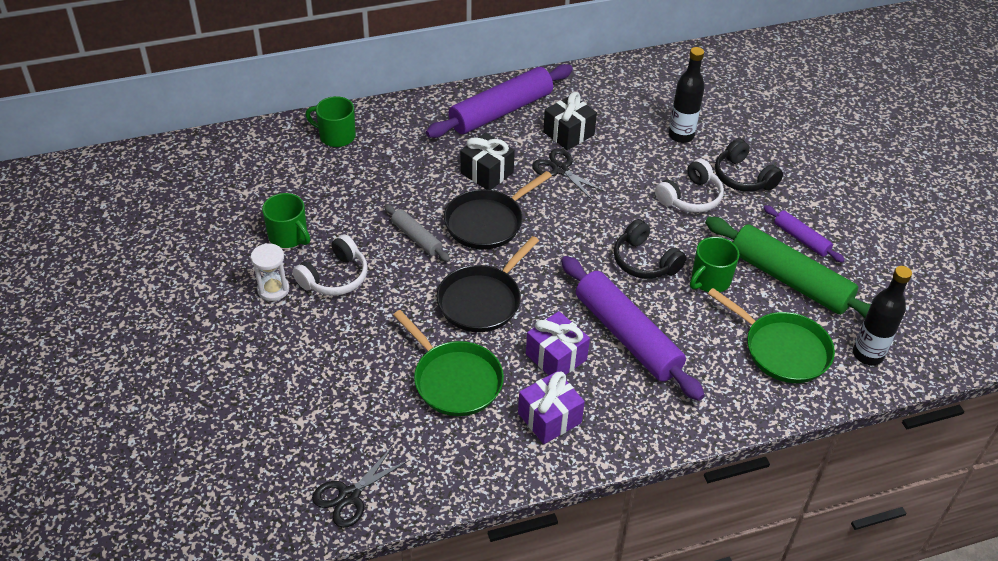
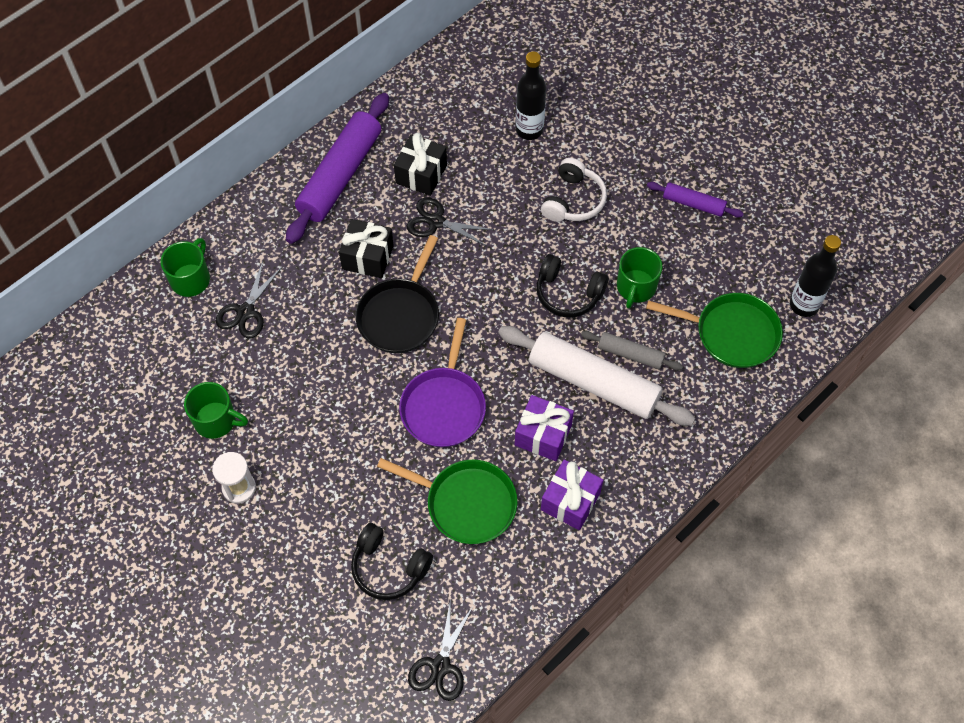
camera: 25 degrees left, 15 degrees up
white headphones [293,234,368,296] -> none
green mug [305,96,356,147] -> green mug turned 120 degrees clockwise [161,238,210,297]
grey rolling pin [384,204,450,262] -> grey rolling pin moved to [581,331,683,371]
black pan [437,236,539,332] -> purple pan [399,318,486,447]
purple rolling pin [561,256,705,401] -> white rolling pin [498,326,695,426]
green rolling pin [705,217,871,318] -> none
black headphones [715,138,783,192] -> black headphones moved to [351,523,433,600]
none -> black scissors [216,261,282,338]

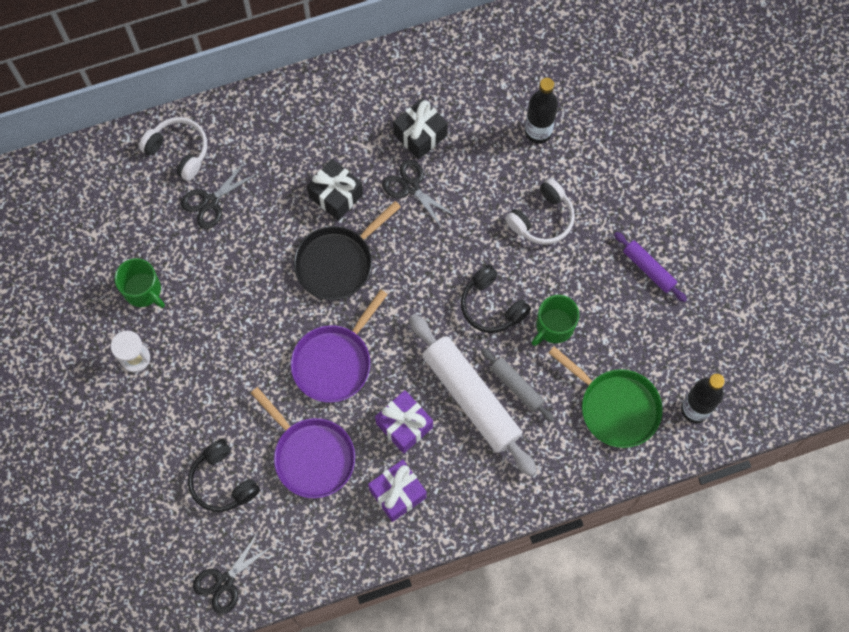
camera: 25 degrees right, 10 degrees up
green mug [161,238,210,297] -> white headphones [139,117,207,181]
purple rolling pin [286,93,389,244] -> none
green pan [377,458,518,544] -> purple pan [251,387,355,498]

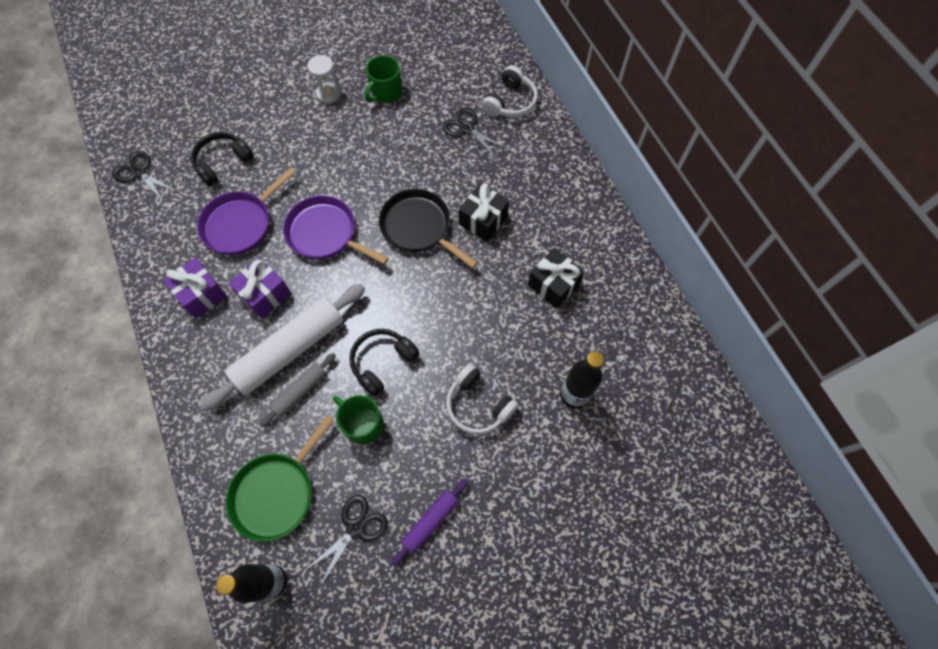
camera: 85 degrees right, 5 degrees down
black scissors [382,159,457,229] -> black scissors moved to [304,495,388,588]

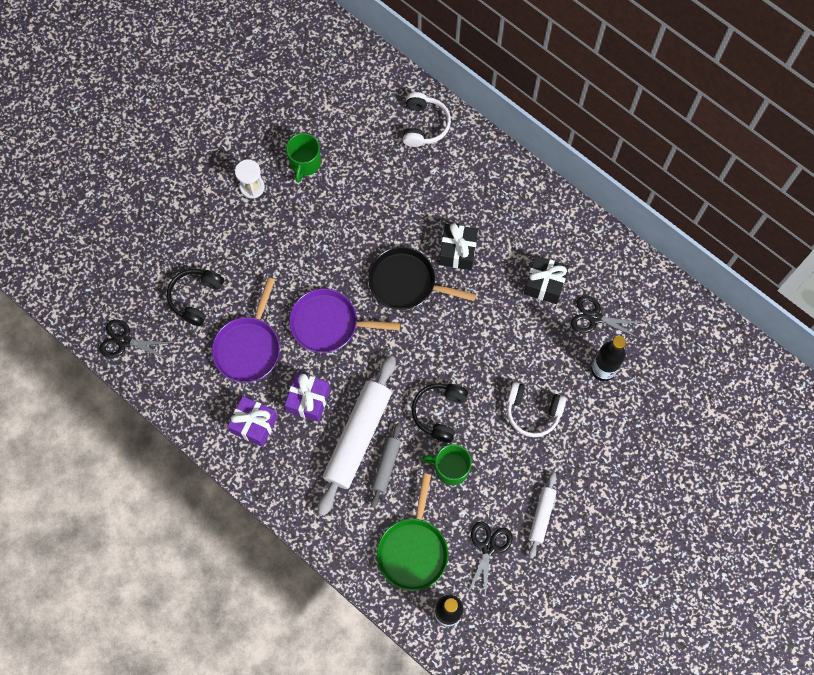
camera: 25 degrees left, 5 degrees up
purple rolling pin [391,479,468,566] -> white rolling pin [529,472,557,559]
black scissors [442,108,508,159] -> black scissors moved to [571,296,642,339]

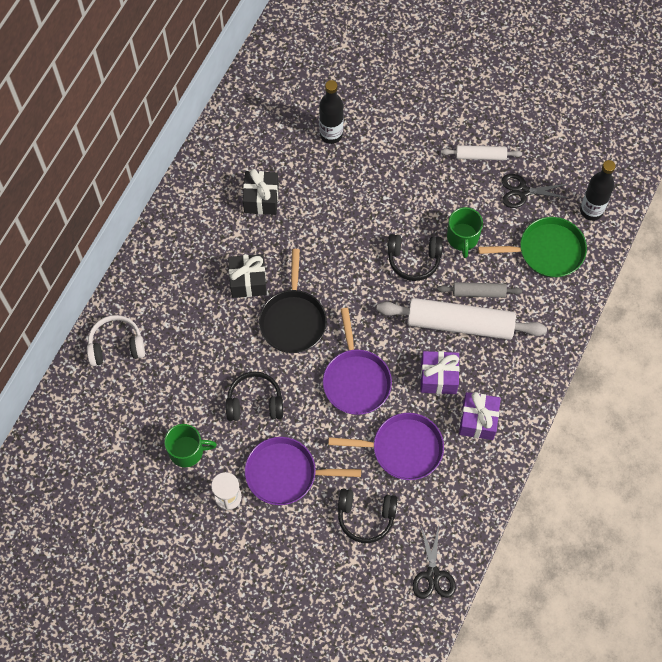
camera: 105 degrees left, 5 degrees down
white headphones [507,382,566,437] -> none
black scissors [571,296,642,339] -> none
none -> black headphones [226,372,283,421]
none -> purple pan [245,437,361,505]

